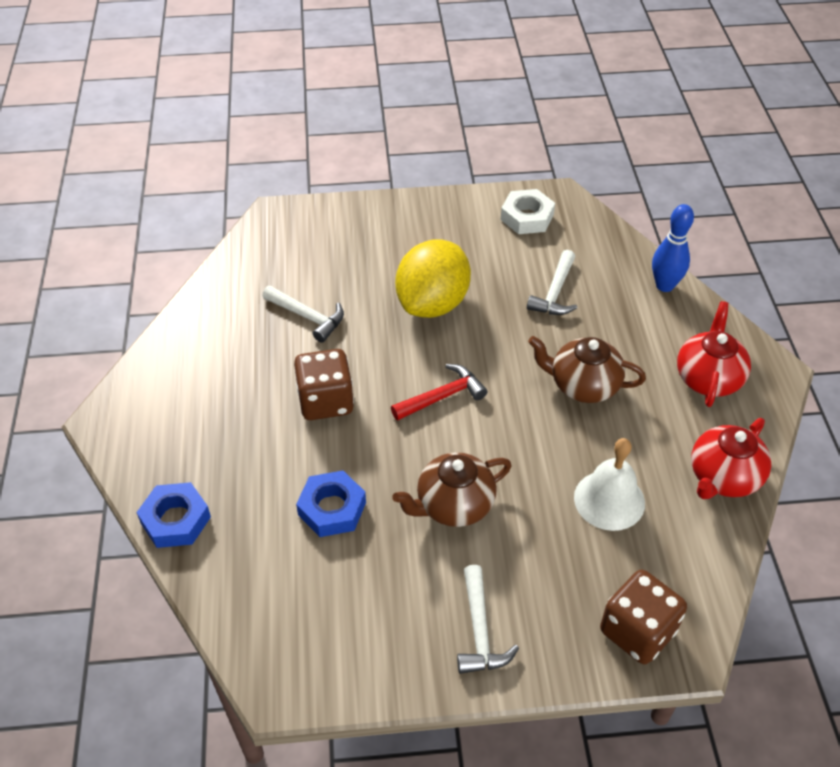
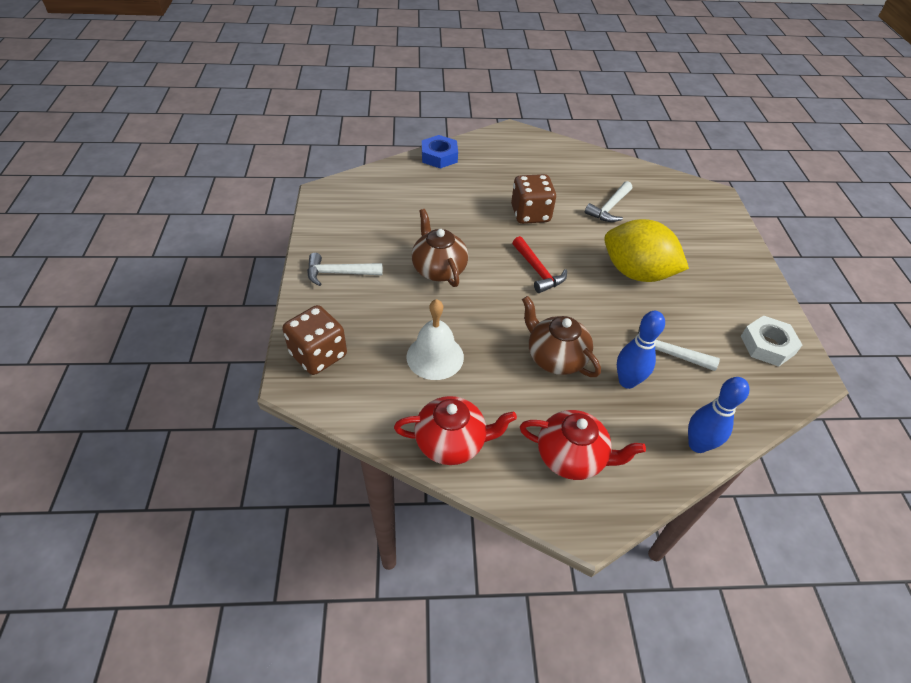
camera: 90 degrees right, 0 degrees up
blue nut [296,470,366,537] -> none
brown teapot [528,336,646,403] -> brown teapot turned 60 degrees counterclockwise [522,296,601,377]
red teapot [691,418,771,499] -> red teapot turned 135 degrees clockwise [394,396,517,465]
none -> blue bowling pin [617,311,665,389]

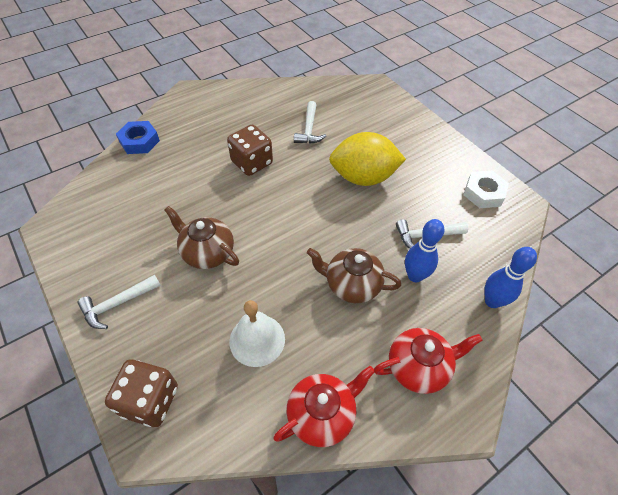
camera: 30 degrees left, 5 degrees up
red hammer [512,236,567,293] -> none

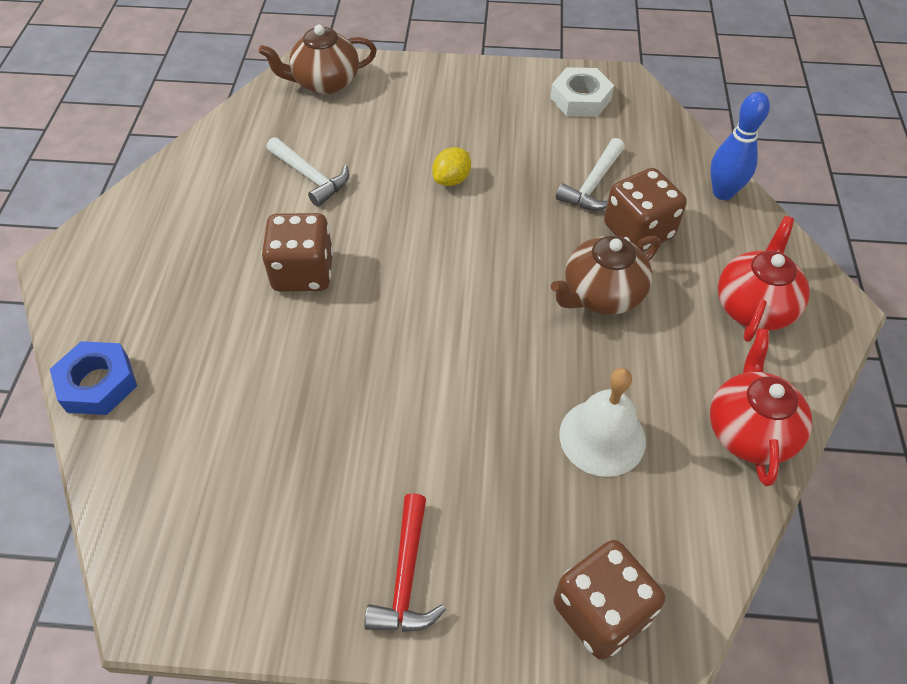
camera: 50 degrees left, 0 degrees up
white hammer [77,275,161,329] -> red hammer [364,493,446,632]
brown teapot [165,206,239,269] -> brown teapot moved to [259,25,377,94]
yellow lemon [329,132,406,186] -> yellow lemon [432,147,471,186], size x0.44
blue bowling pin [405,219,444,282] -> brown dice [604,168,687,251]

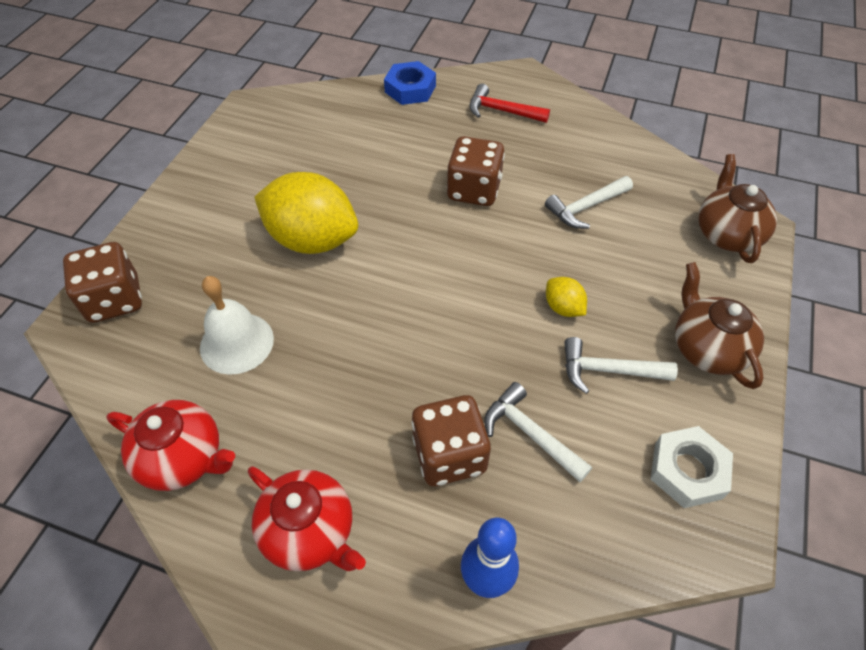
camera: 105 degrees right, 0 degrees up
red hammer [364,493,446,632] -> red hammer moved to [469,84,550,123]
brown teapot [551,236,660,315] -> brown teapot moved to [675,262,764,389]
none -> yellow lemon [254,172,358,254]
none -> white hammer [564,337,678,394]

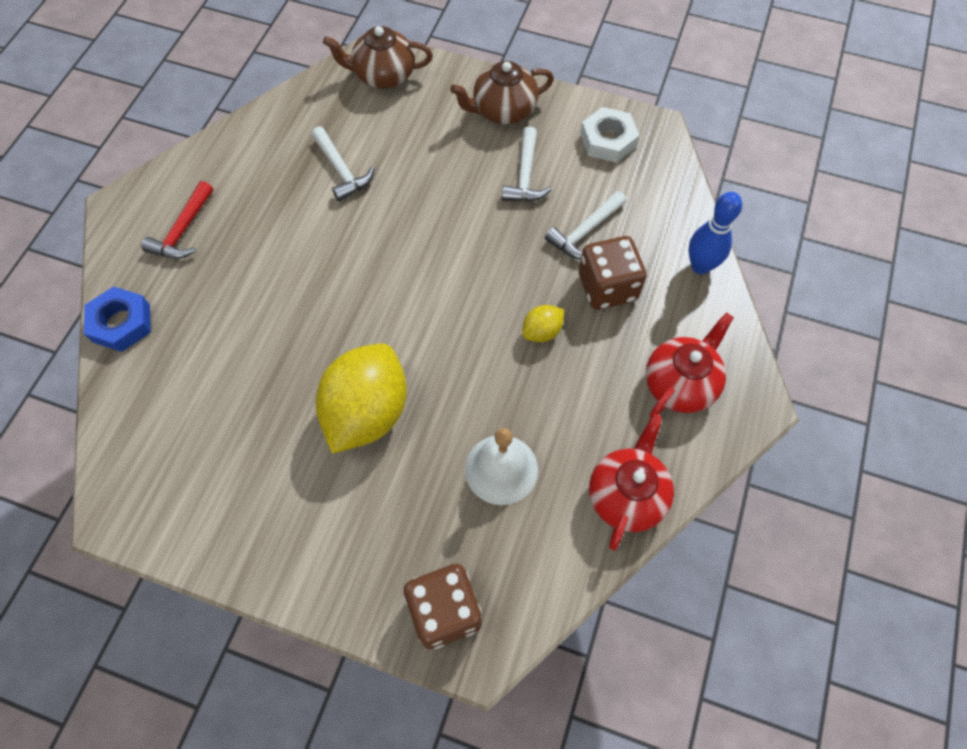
camera: 90 degrees left, 10 degrees up
brown dice [447,136,505,206] -> none
yellow lemon [546,277,587,317] -> yellow lemon moved to [522,305,564,342]

